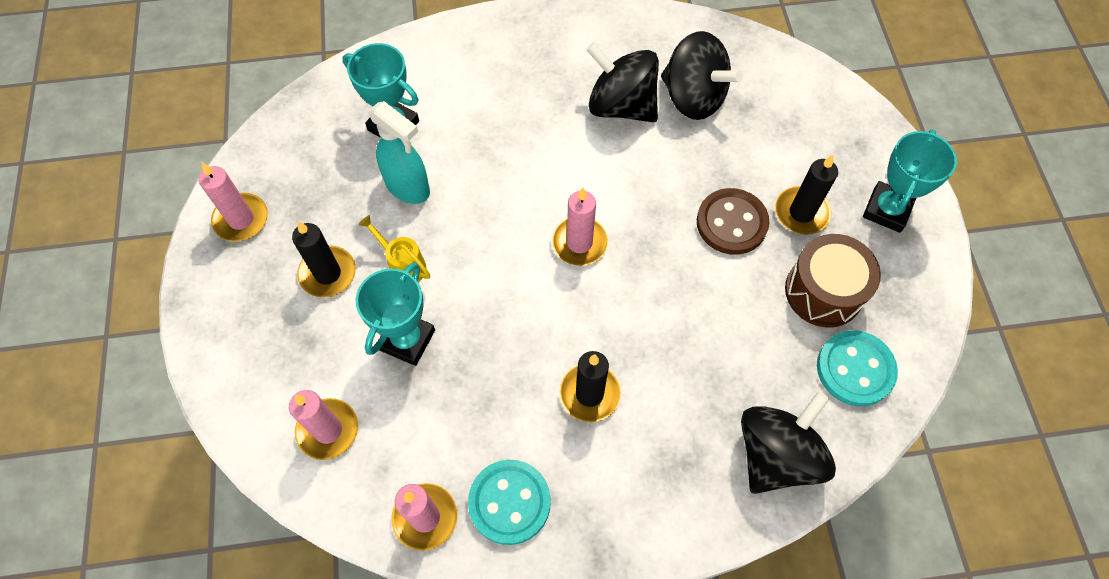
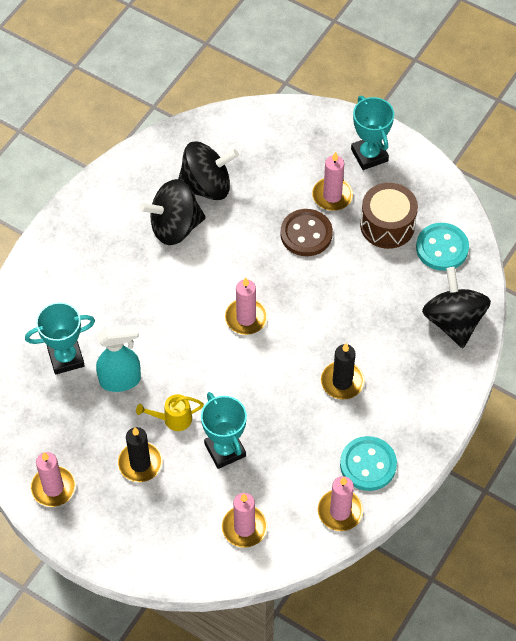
camera: 50 degrees left, 5 degrees down
black candle [775,155,838,235] -> pink candle [312,152,353,211]

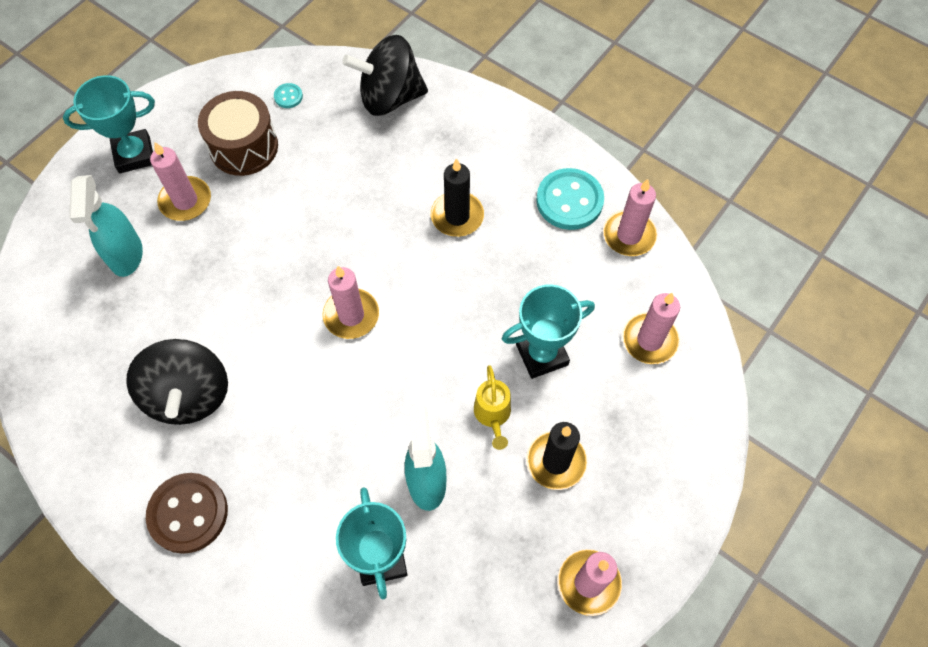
camera: 85 degrees left, 5 degrees up
black spinning top [178,141,239,200] -> none
brown button [280,209,333,256] -> brown button moved to [146,473,228,554]
turquoise button [416,223,469,271] -> turquoise button [274,83,303,108], size x0.45
none -> turquoise spray bottle [69,175,143,277]

